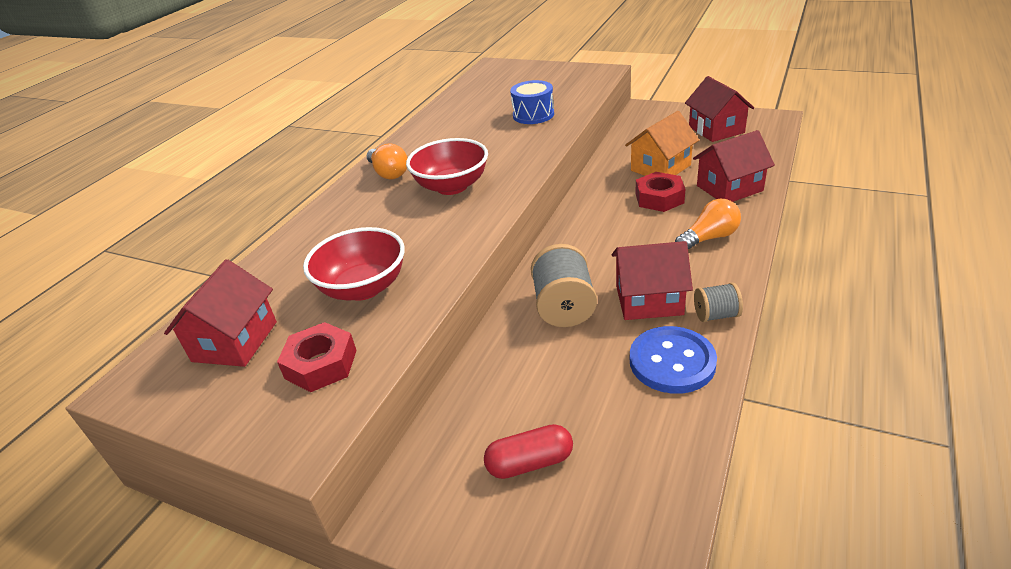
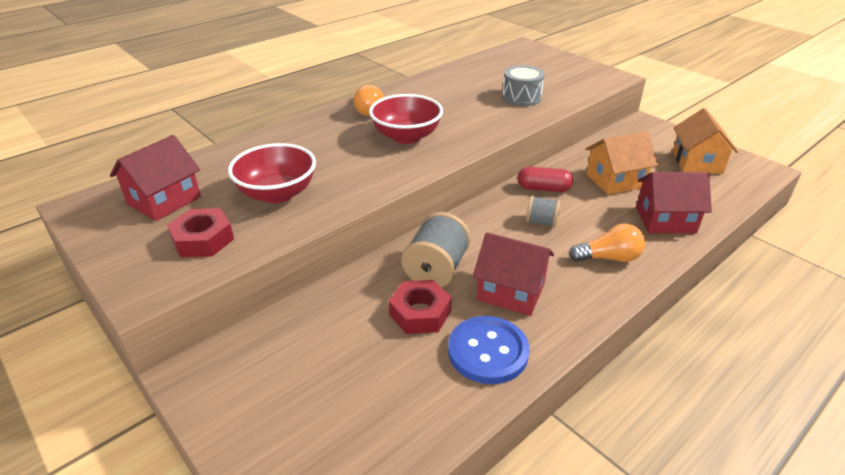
camera: 20 degrees right, 0 degrees up
red capsule [484,424,573,479] -> red capsule moved to [518,167,573,192]
blue drum [510,80,554,124] -> grey drum [502,65,545,106]
red nut [635,172,685,212] -> red nut moved to [389,280,452,334]
red house [685,76,754,142] -> orange house [672,108,738,174]
grey spool [694,283,743,322] -> grey spool moved to [526,196,561,228]

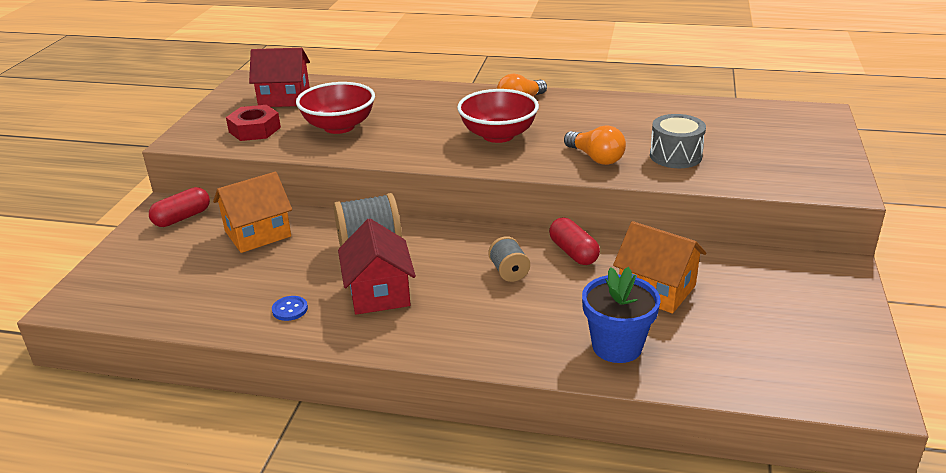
camera: 55 degrees right, 5 degrees down
red nut [389,280,452,334] -> none
blue button [448,316,530,384] -> blue button [272,296,308,321], size x0.45
orange light bulb [569,224,645,262] -> orange light bulb moved to [564,125,626,165]
red house [636,172,712,234] -> blue flower pot [582,267,660,363]
orange house [672,108,738,174] -> orange house moved to [213,172,292,253]
none -> red capsule [149,187,210,227]

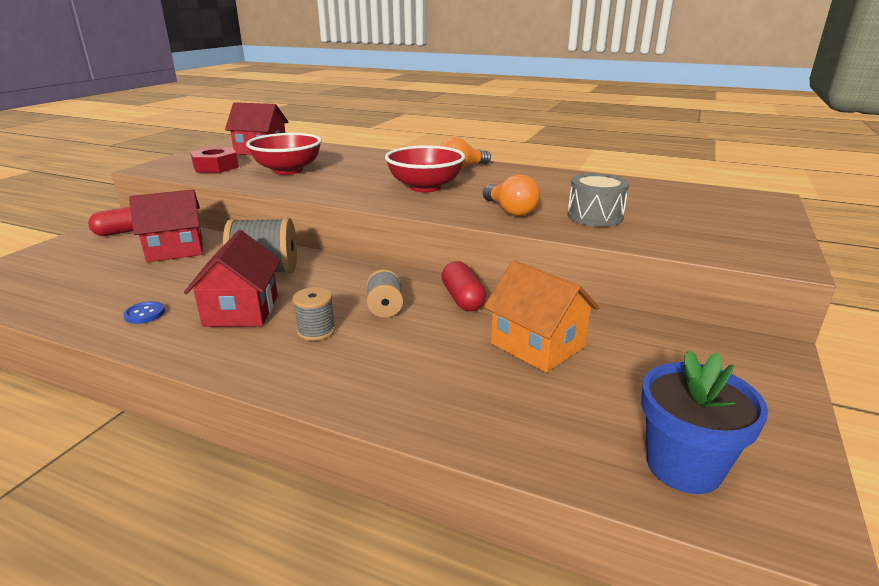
camera: 10 degrees right, 5 degrees down
orange house [213,172,292,253] -> red house [129,190,203,262]
blue flower pot [582,267,660,363] -> blue flower pot moved to [641,350,768,494]
none -> grey spool [292,287,335,341]

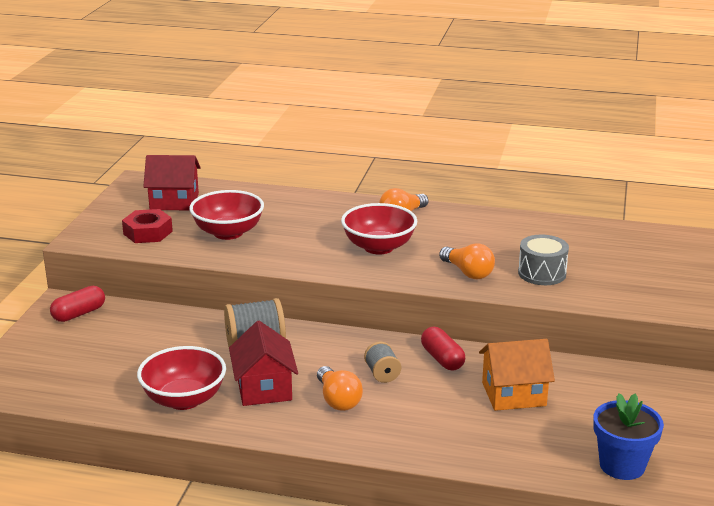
camera: 10 degrees left, 0 degrees up
blue button [123,301,165,324] -> red bowl [137,346,226,410]
red house [129,190,203,262] -> none
grey spool [292,287,335,341] -> orange light bulb [317,366,363,411]
orange house [484,260,599,373] -> orange house turned 45 degrees counterclockwise [479,339,555,411]

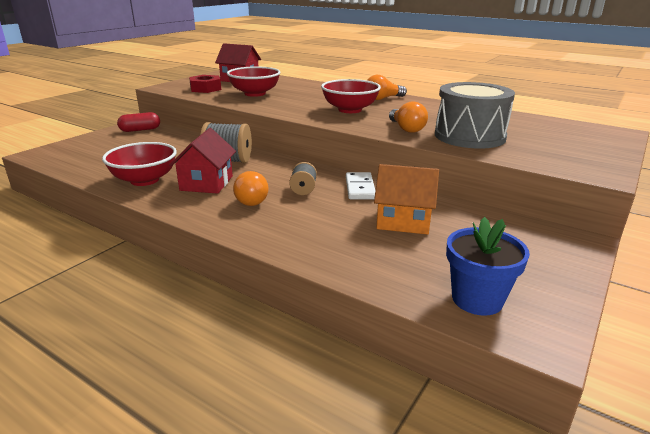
camera: 20 degrees right, 0 degrees up
red capsule [421,327,465,371] -> white domino [346,172,376,199]
grey drum [518,235,569,285] -> grey drum [435,82,515,149], size x1.67

